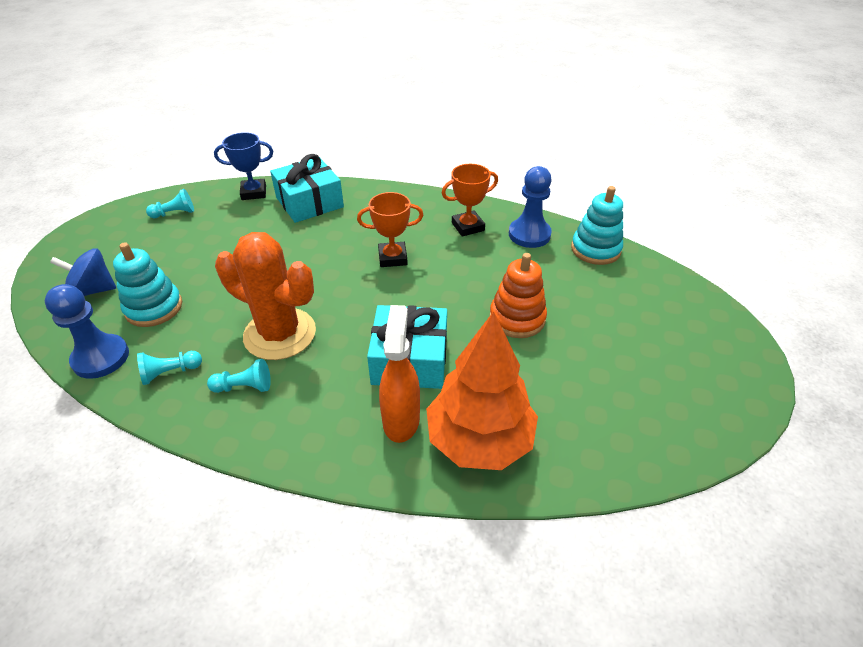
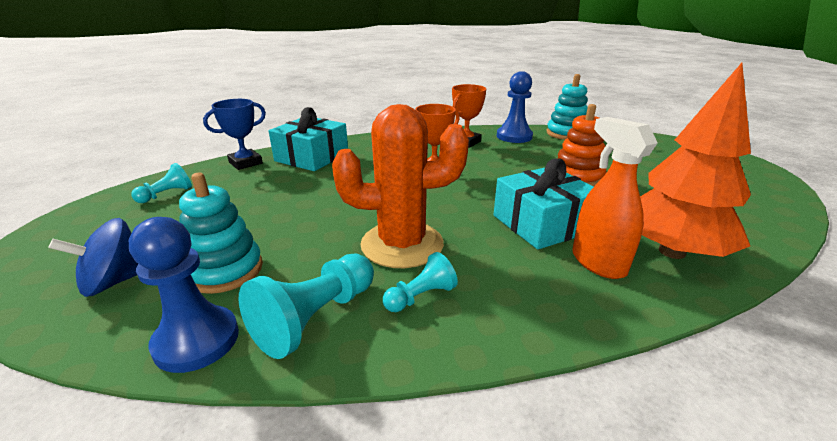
camera: 30 degrees left, 15 degrees down
turquoise pawn [137,351,202,385] -> turquoise pawn [238,253,374,359], size x1.71

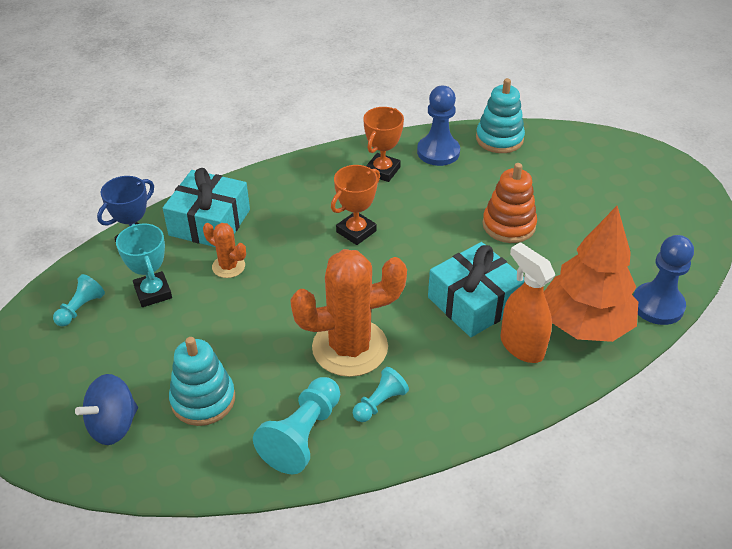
camera: 10 degrees left, 15 degrees up
blue pawn [129,217,239,373] -> blue pawn moved to [633,235,694,325]
none -> turquoise trophy [116,223,172,307]
none -> orange cactus [203,223,246,278]

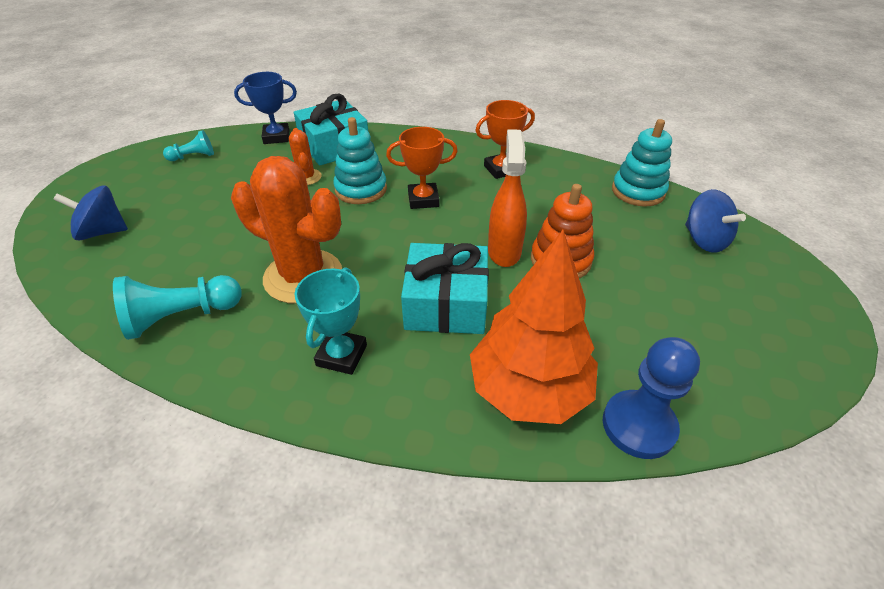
camera: 40 degrees right, 0 degrees up
turquoise trophy [116,223,172,307] -> turquoise trophy moved to [295,267,367,375]
turquoise stacking toy [169,337,235,426] -> turquoise stacking toy moved to [333,117,387,204]
turquoise pawn [353,367,409,422] -> none
blue pawn [417,86,460,166] -> none
orange spray bottle [500,242,555,363] -> orange spray bottle moved to [488,129,527,267]
none -> blue spinning top [685,189,746,253]

